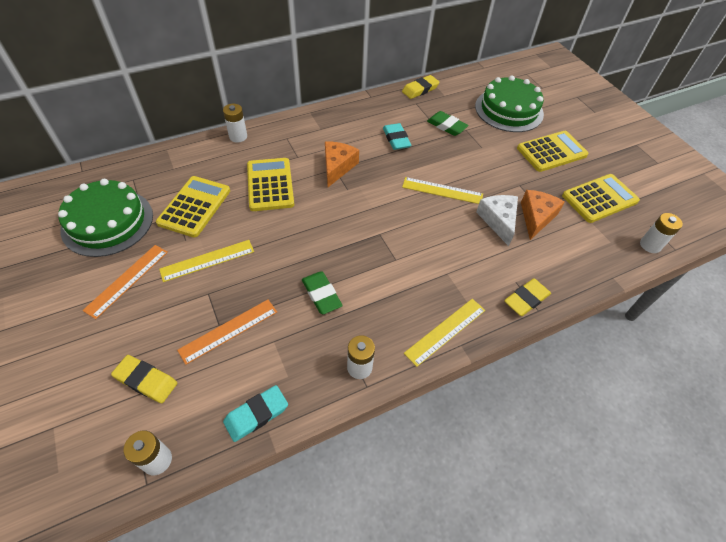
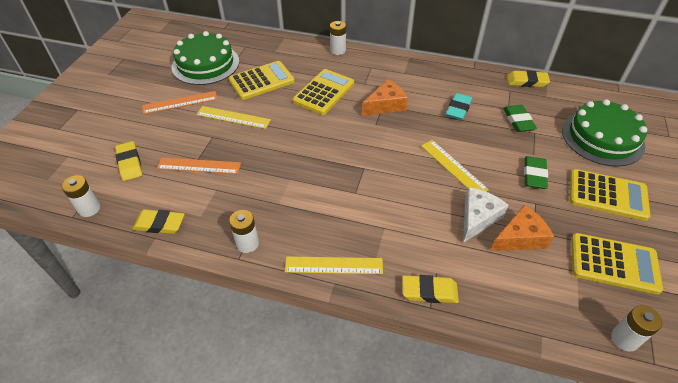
camera: 45 degrees right, 5 degrees down
turquoise eraser [223,385,288,442] -> yellow eraser [132,209,185,234]
green eraser [302,272,343,314] -> green eraser moved to [524,156,548,189]

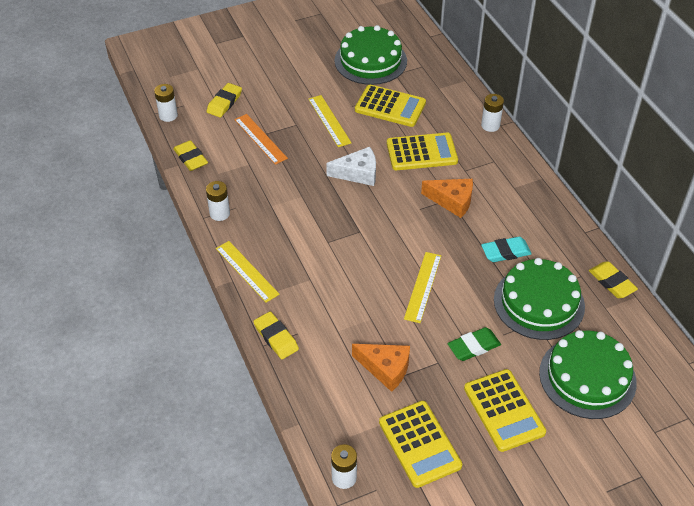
camera: 50 degrees right, 0 degrees up
orange ruler [142,91,217,114] -> none
white cheese [463,187,509,243] -> white cheese moved to [326,147,376,186]
green eraser [503,105,537,132] -> green cake [494,258,585,340]

